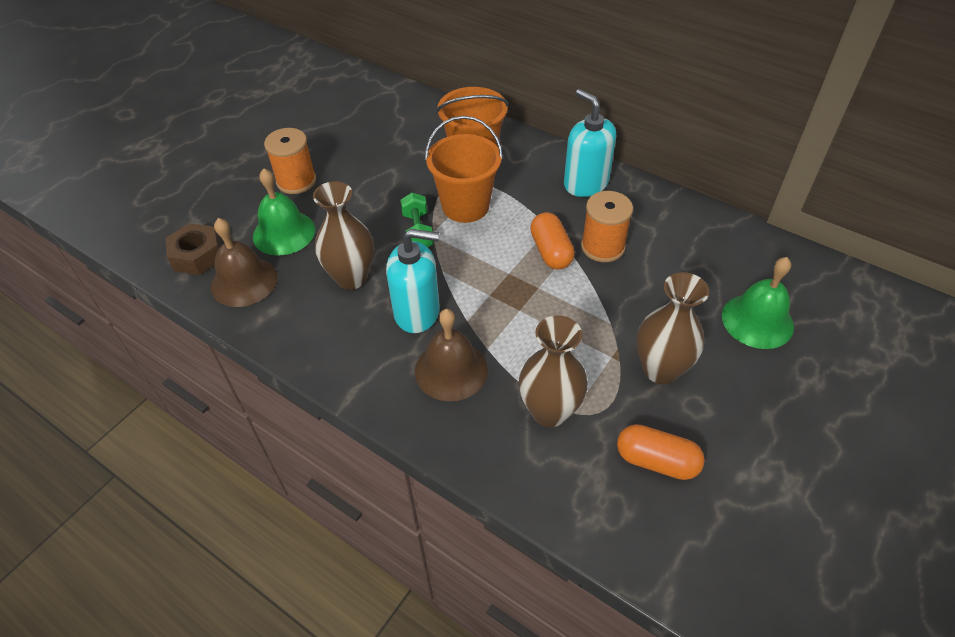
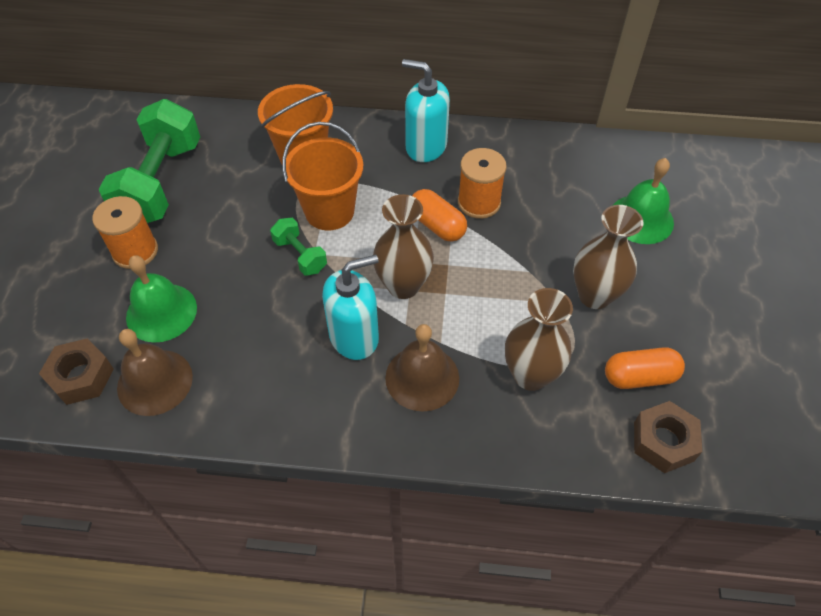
camera: 30 degrees left, 5 degrees up
brown vase [313,181,374,290] -> brown vase moved to [373,194,434,299]
none -> green dumbbell [99,99,200,223]
none -> brown nut [634,401,702,473]

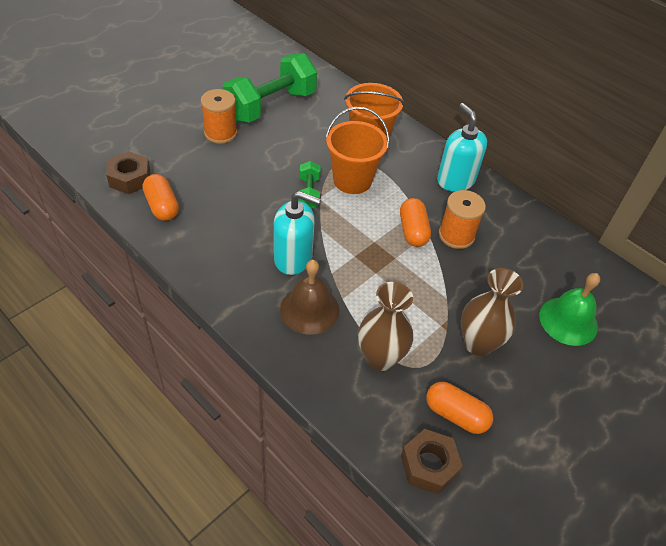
camera: 35 degrees right, 5 degrees down
brown bell [117,329,193,416] -> orange capsule [143,174,179,221]
green bell [126,255,197,343] -> none
brown vase [373,194,434,299] -> none

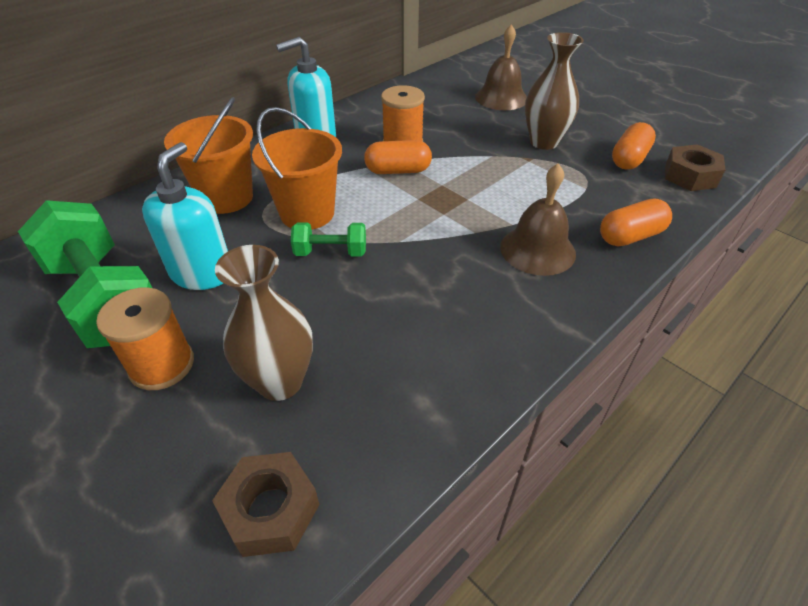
camera: 85 degrees left, 5 degrees down
orange capsule [143,174,179,221] -> orange capsule moved to [600,198,672,247]
turquoise soap dispenser [274,191,321,275] -> turquoise soap dispenser moved to [142,142,228,290]
brown vase [358,282,413,371] -> brown vase moved to [215,245,313,401]
green bell [539,273,600,346] -> brown bell [475,24,527,110]

